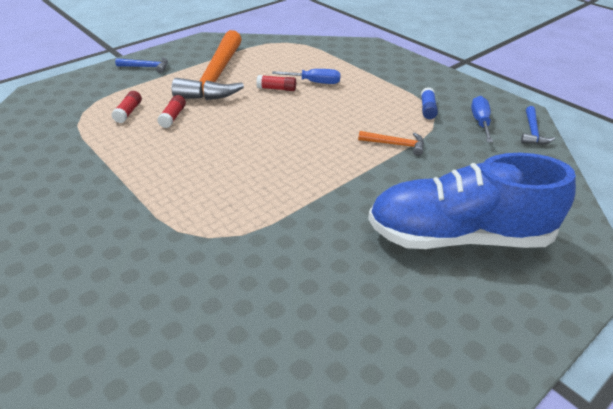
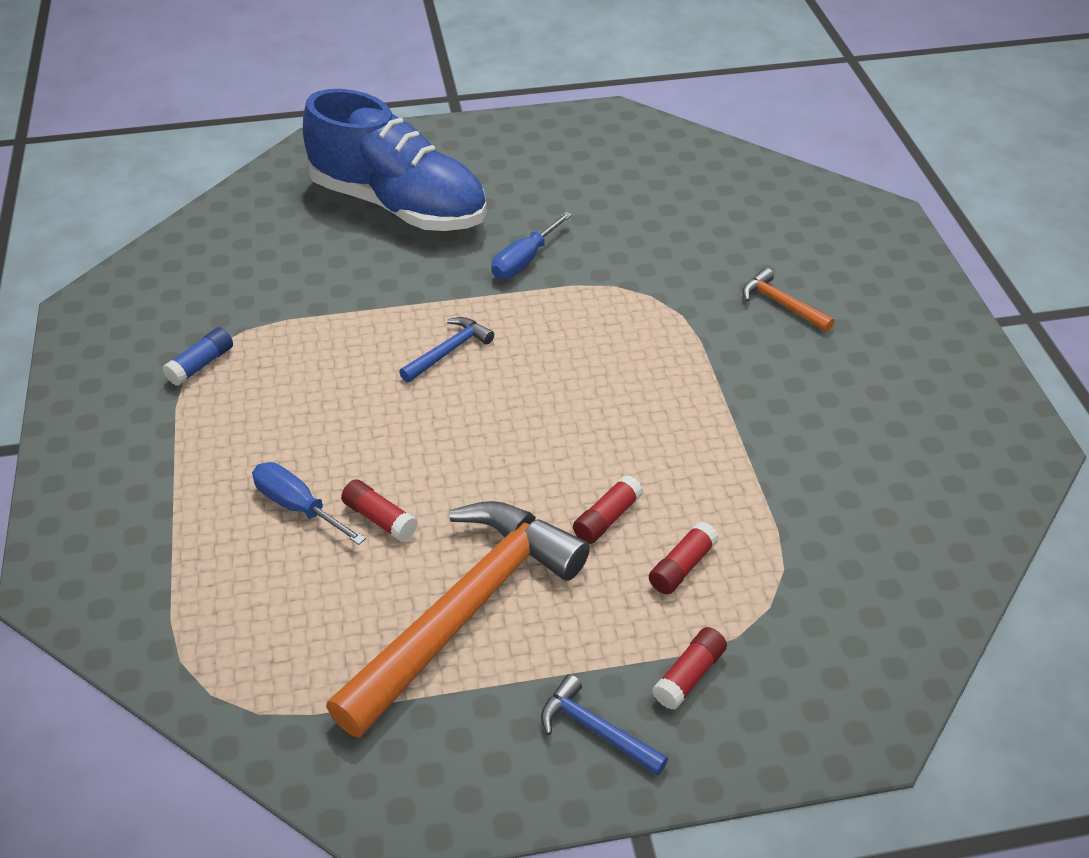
camera: 150 degrees left, 5 degrees up
orange hammer [358,131,424,156] -> orange hammer moved to [742,268,834,332]
blue screwdriver [471,96,493,142] -> blue screwdriver moved to [491,212,572,279]
blue hammer [521,106,555,145] -> blue hammer moved to [399,317,494,382]
none -> red glue stick [652,627,727,710]

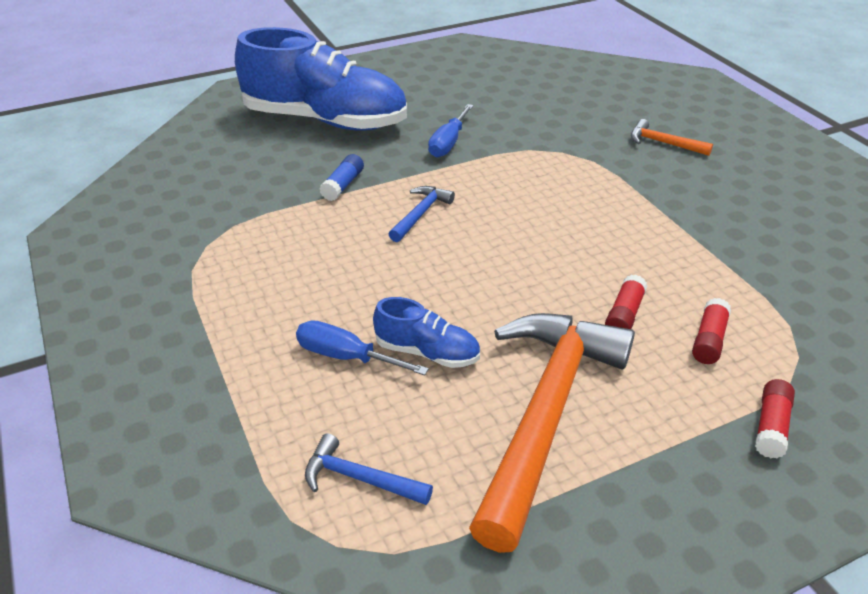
camera: 15 degrees left, 5 degrees down
blue glue stick [162,327,233,386] -> blue glue stick moved to [320,154,364,201]
red glue stick [341,479,418,542] -> blue shoe [373,297,480,368]
blue hammer [541,674,668,776] -> blue hammer moved to [305,434,433,505]

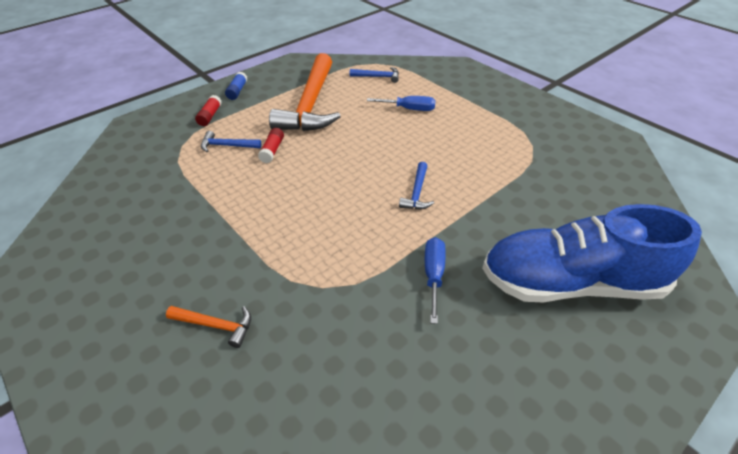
camera: 165 degrees right, 5 degrees up
blue glue stick [320,154,364,201] -> blue glue stick moved to [225,72,247,100]
blue shoe [373,297,480,368] -> none
red glue stick [692,298,731,364] -> blue hammer [201,131,261,152]

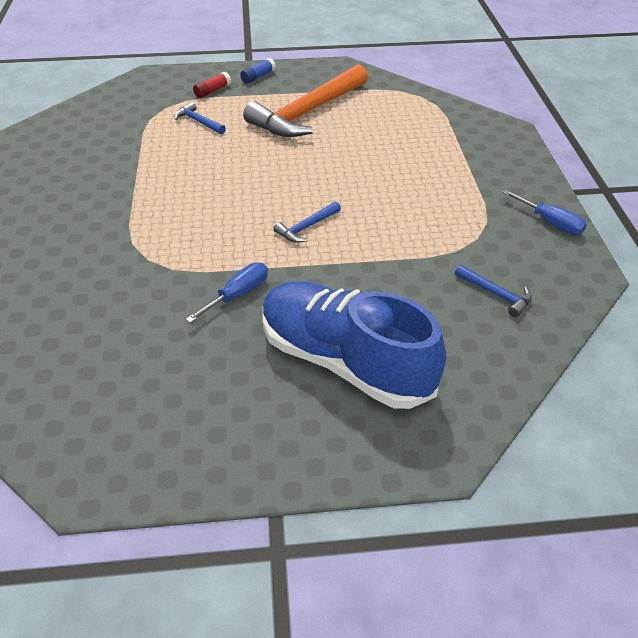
camera: 35 degrees right, 0 degrees up
orange hammer [166,306,251,348] -> none
red glue stick [258,128,284,163] -> none
blue hammer [350,67,399,83] -> blue hammer moved to [455,265,532,317]
blue screwdriver [367,96,436,111] -> blue screwdriver moved to [502,190,587,235]

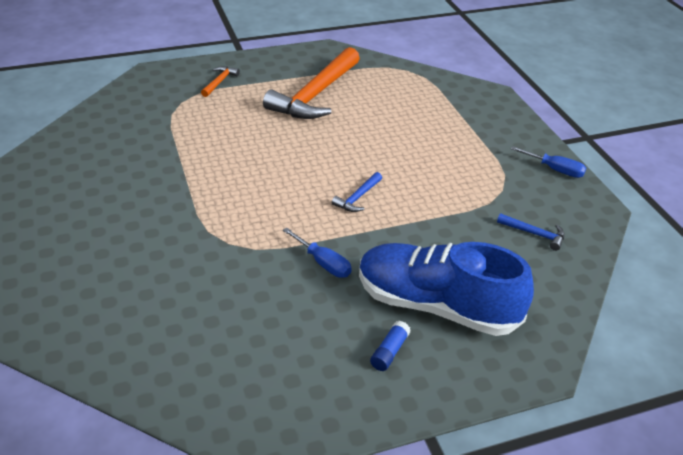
camera: 15 degrees left, 5 degrees down
blue hammer [174,102,226,134] -> none
blue screwdriver [186,262,268,323] -> blue screwdriver turned 105 degrees clockwise [283,227,352,278]
red glue stick [193,72,231,98] -> orange hammer [201,66,240,97]
blue glue stick [240,58,276,84] -> blue glue stick moved to [370,321,411,371]

